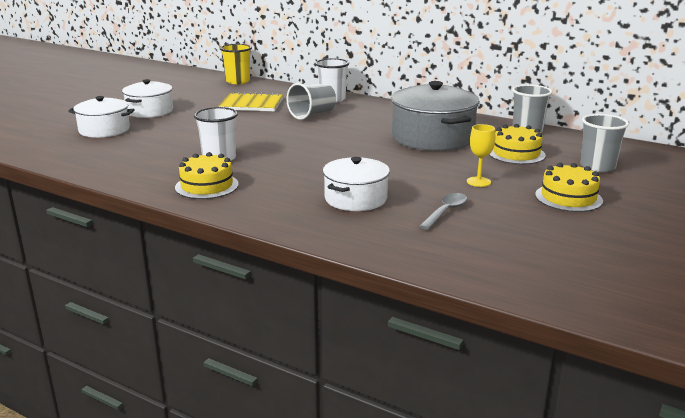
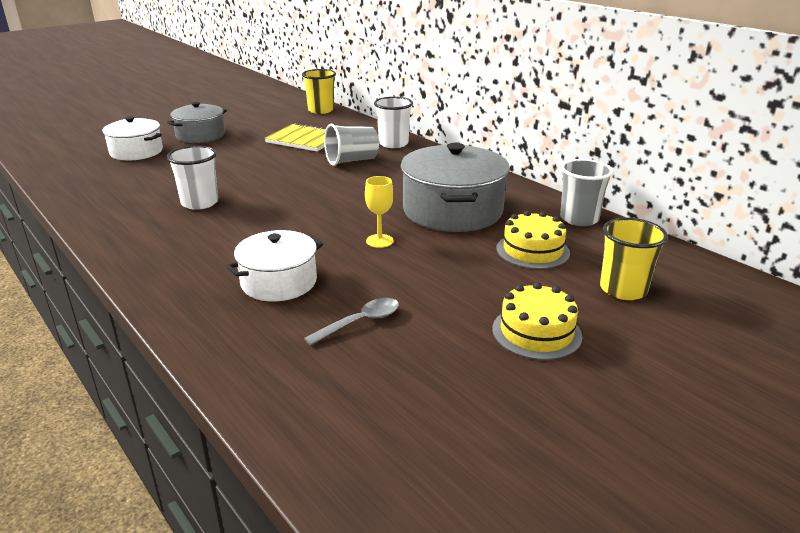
camera: 20 degrees right, 5 degrees up
white pot [122,79,173,118] -> grey pot [167,102,227,143]
yellow cake [175,152,239,199] -> none
yellow goblet [467,124,495,187] -> yellow goblet moved to [365,176,394,248]
grey cup [580,114,629,172] -> yellow cup [600,218,668,300]

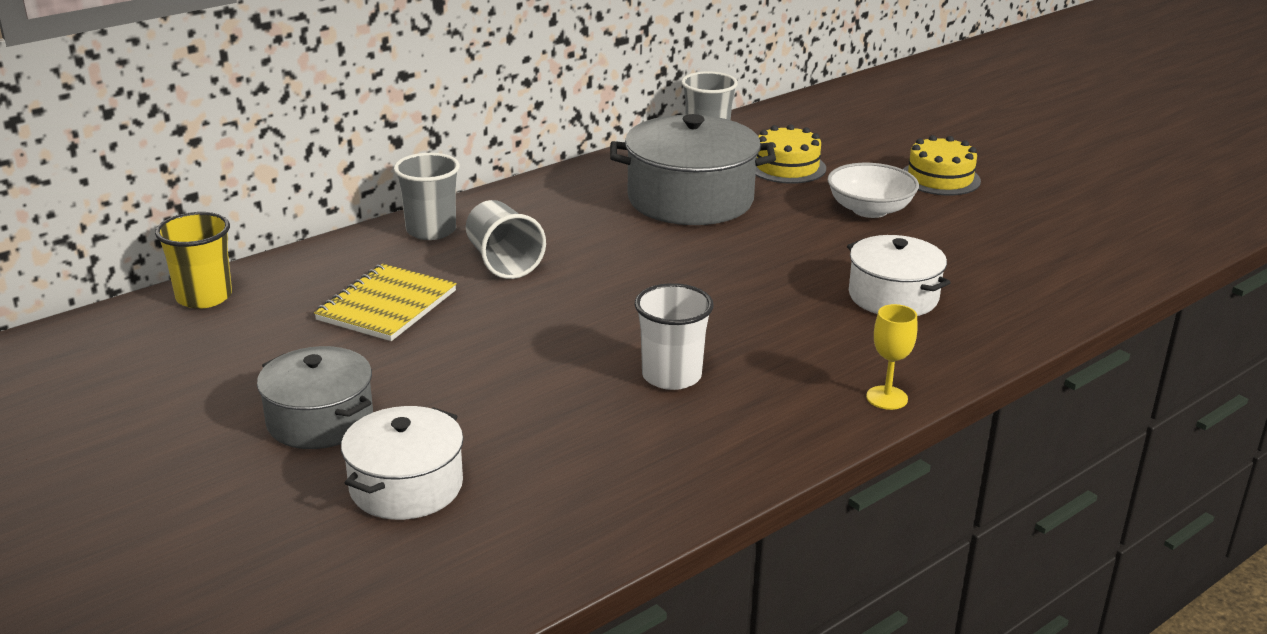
camera: 90 degrees left, 0 degrees up
grey spoon [304,298,399,345] -> none
yellow goblet [365,176,394,248] -> yellow goblet moved to [866,304,917,410]
white cup [374,97,413,148] -> grey cup [394,153,460,240]
yellow cup [600,218,668,300] -> none
none -> white bowl [828,163,919,218]

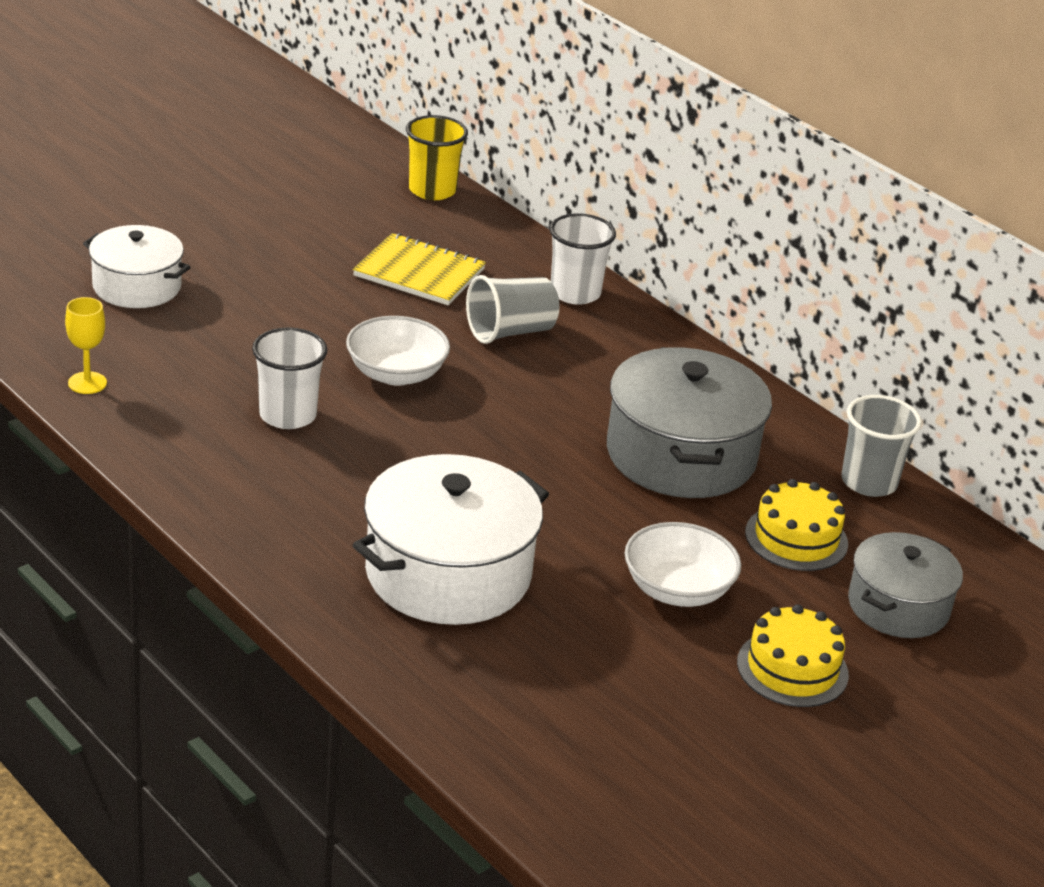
camera: 85 degrees right, 5 degrees up
grey pot [257,346,373,449] -> grey pot moved to [848,532,963,638]
grey cup [394,153,460,240] -> white cup [550,213,616,305]
white pot [847,235,951,316] -> white pot [353,454,549,625], size x1.60
yellow goblet [866,304,917,410] -> yellow goblet moved to [65,297,107,394]
none -> white bowl [346,316,450,386]

